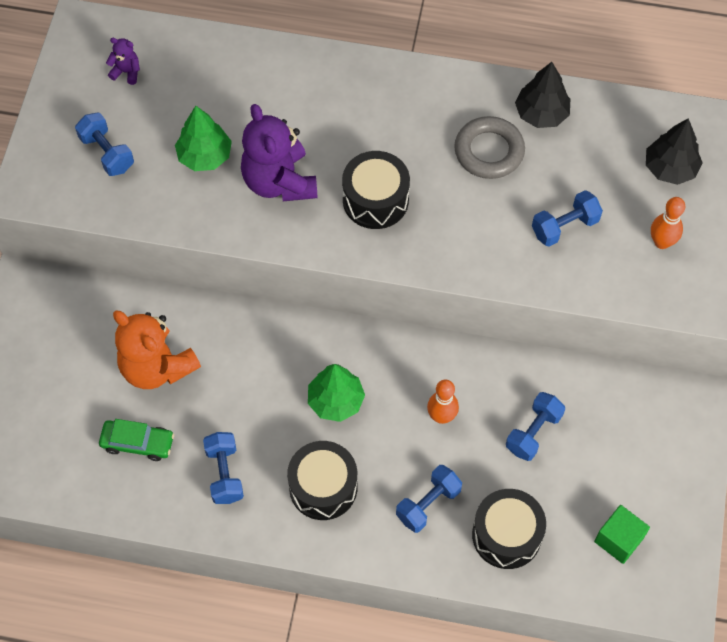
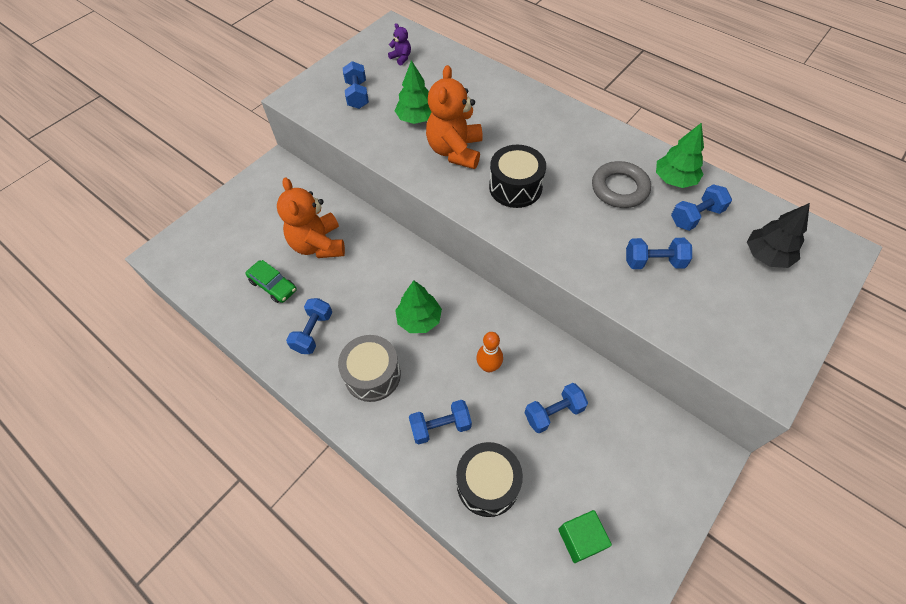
camera: 30 degrees right, 5 degrees down
purple teddy bear [241,104,318,201] -> orange teddy bear [426,65,483,169]
black drum [287,441,358,520] -> grey drum [338,335,401,402]
black tree [515,62,570,128] -> green tree [656,122,704,188]
orange bowling pin [651,197,685,249] -> none
none -> blue dumbbell [671,184,732,231]

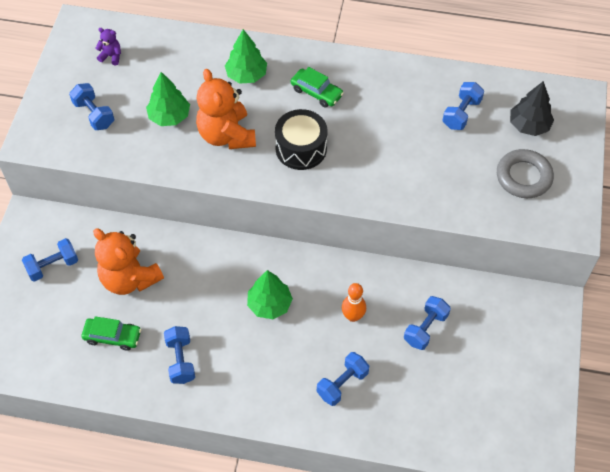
camera: 30 degrees left, 0 degrees up
grey drum [338,335,401,402] -> none
black drum [456,442,523,517] -> none
green cube [558,510,612,563] -> none
grey ring [592,161,651,208] -> grey ring moved to [497,149,554,198]
blue dumbbell [626,238,692,269] -> blue dumbbell moved to [22,238,78,282]
green tree [656,122,704,188] -> green tree moved to [225,29,267,84]
none -> green car [291,67,344,107]

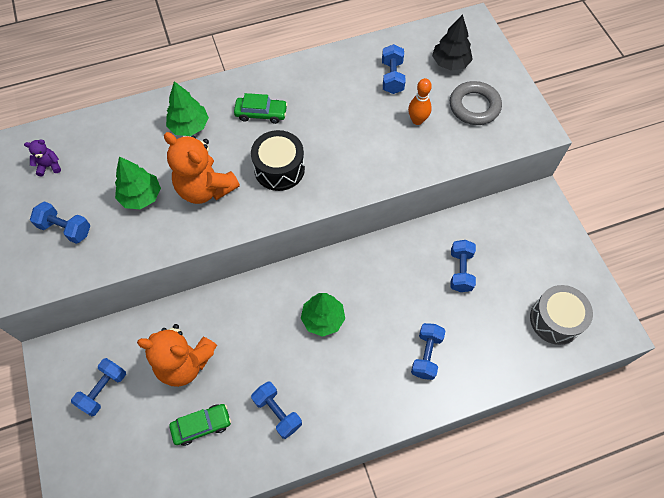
camera: 30 degrees left, 5 degrees up
orange bowling pin [342,283,366,322] -> orange bowling pin moved to [408,78,432,125]
none -> grey drum [530,285,593,345]

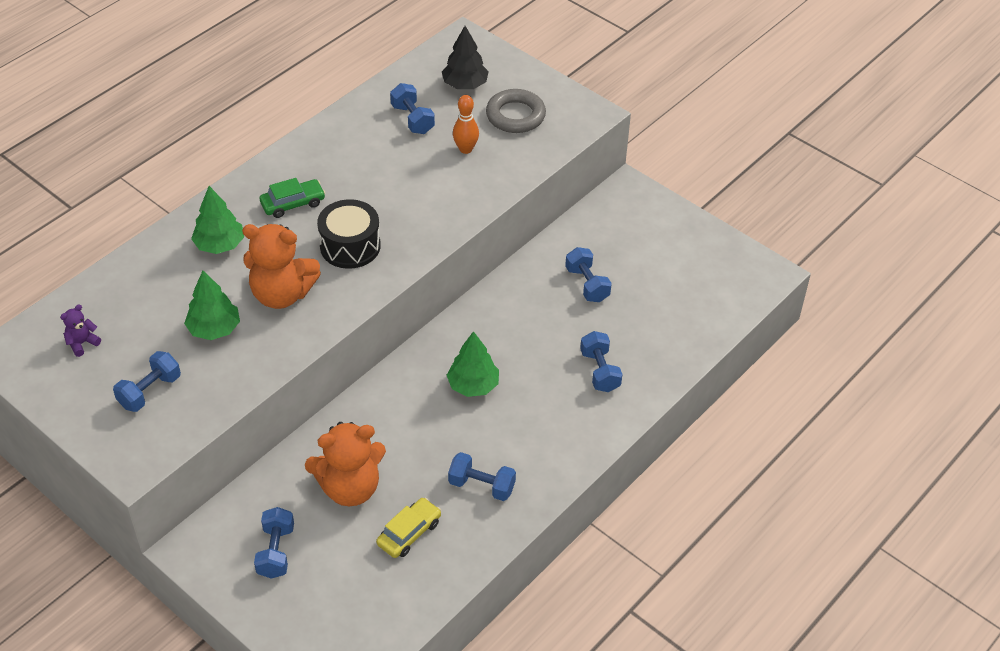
camera: 30 degrees left, 15 degrees down
blue dumbbell [30,201,90,244] -> blue dumbbell turned 45 degrees counterclockwise [113,351,181,412]
green car [169,404,231,446] -> yellow car [376,498,441,558]
grey drum [530,285,593,345] -> none

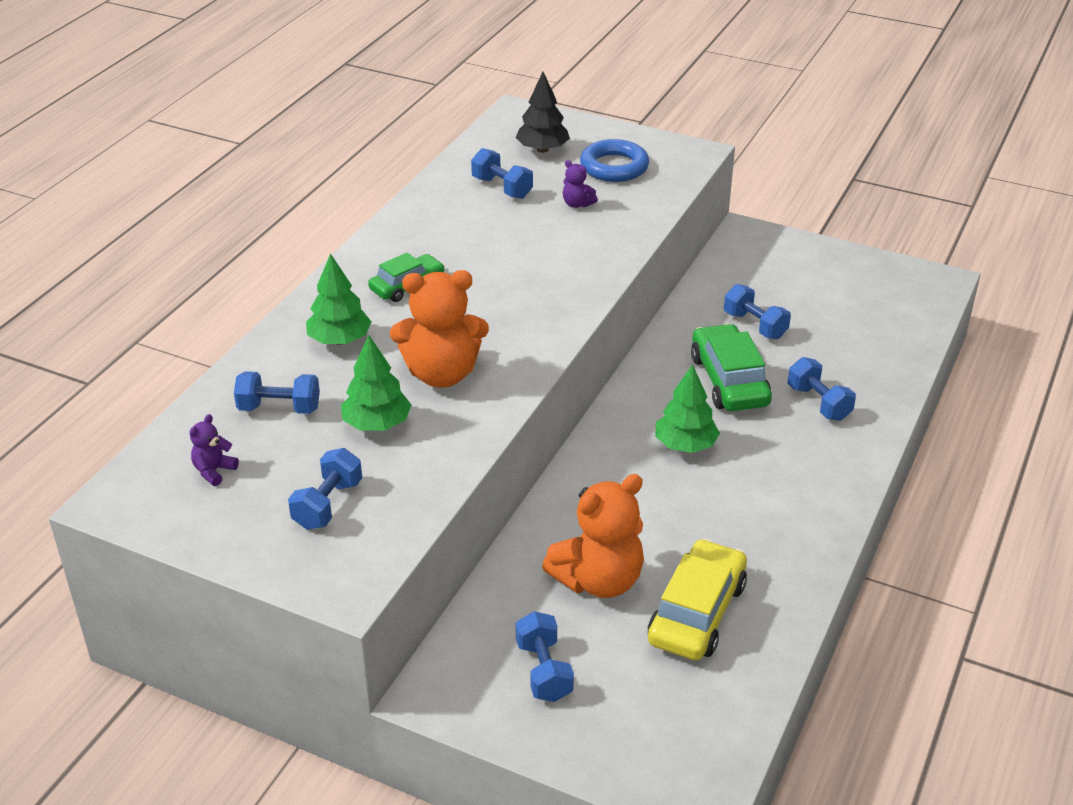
camera: 15 degrees left, 10 degrees down
black drum [317,199,381,269] -> none
yellow car [376,498,441,558] -> yellow car [648,539,747,660], size x1.61
blue dumbbell [448,452,516,501] -> blue dumbbell moved to [234,371,320,414]
orange bowling pin [453,95,479,154] -> purple teddy bear [563,160,598,208]
grey ring [486,89,546,133] -> blue ring [580,139,649,182]
none -> green car [691,324,772,411]

